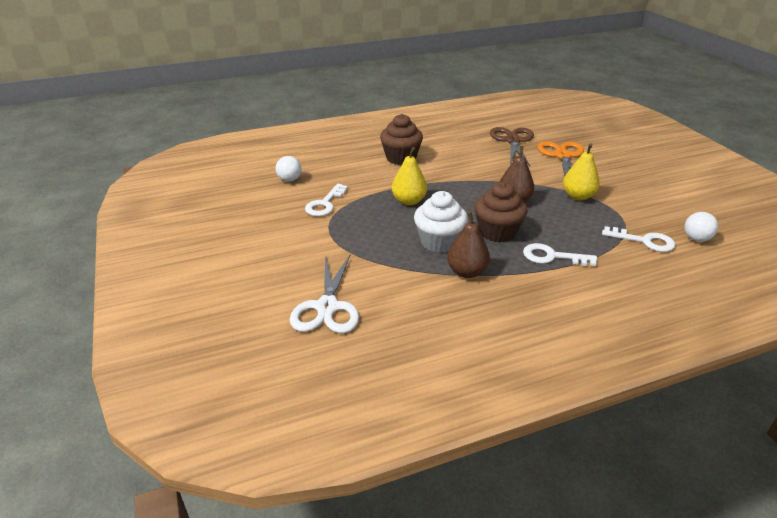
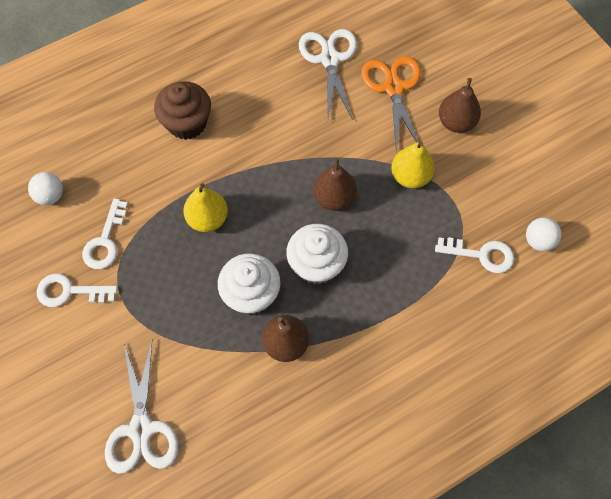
camera: 10 degrees left, 30 degrees up
brown cupcake [474,182,527,243] -> white cupcake [286,224,348,284]
brown scissors [490,127,534,166] -> white scissors [299,29,357,120]
white key [523,243,597,266] -> white key moved to [37,274,118,307]
none -> brown pear [439,78,481,133]

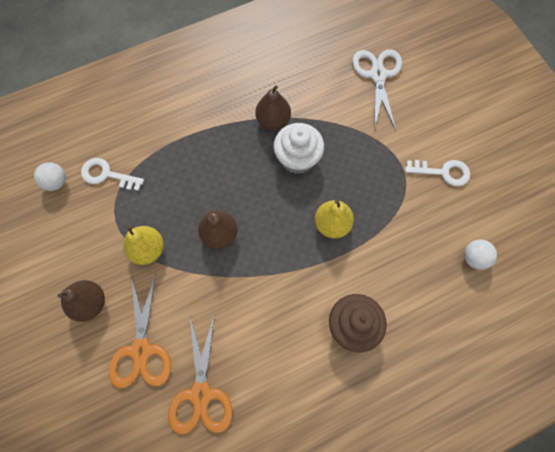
camera: 175 degrees left, 5 degrees up
white key [82,198,128,269] -> none
white cupcake [286,224,348,284] -> none
white scissors [299,29,357,120] -> orange scissors [168,313,233,434]

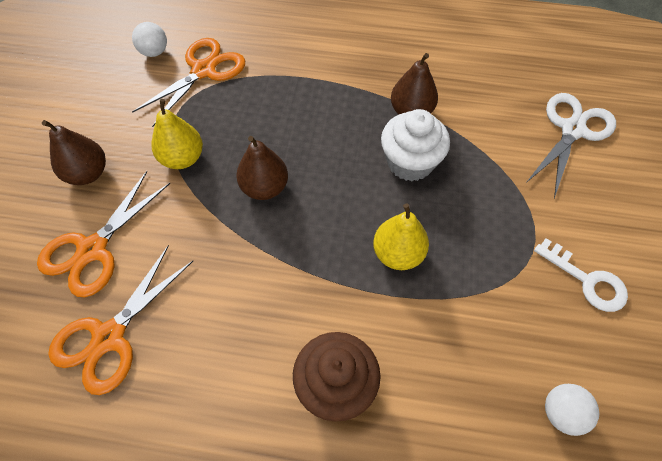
camera: 35 degrees right, 10 degrees down
white key [81,158,144,191] -> orange scissors [132,38,245,127]

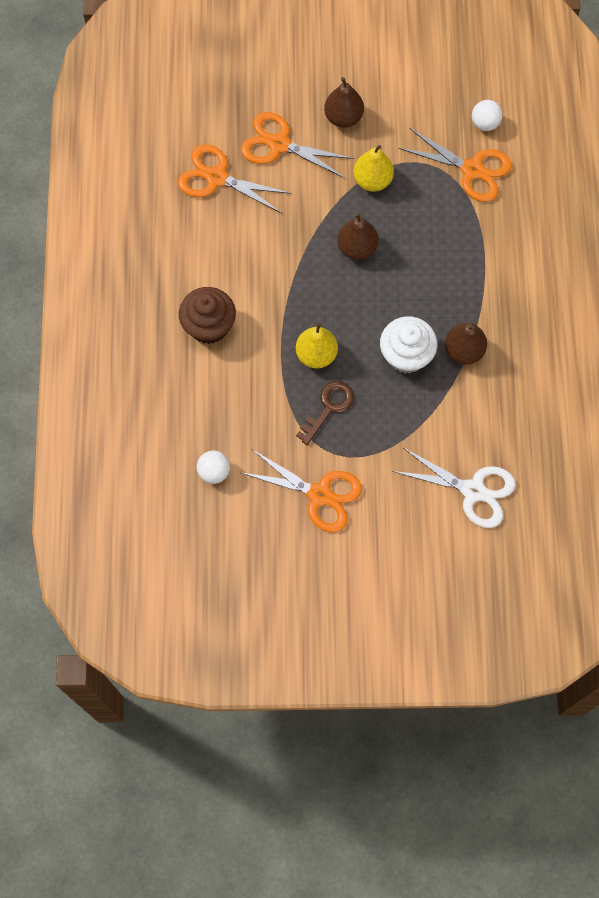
camera: 80 degrees right, 10 degrees up
white key [534,238,628,312] -> orange scissors [240,449,362,533]
none -> brown key [296,381,354,445]

